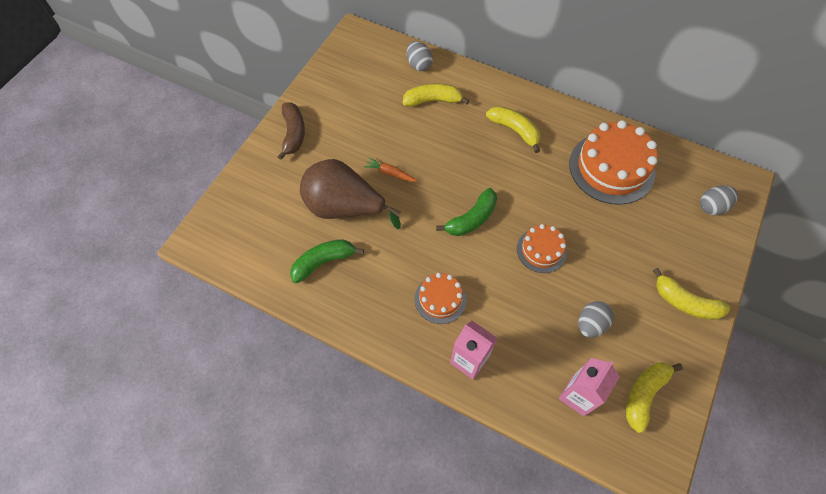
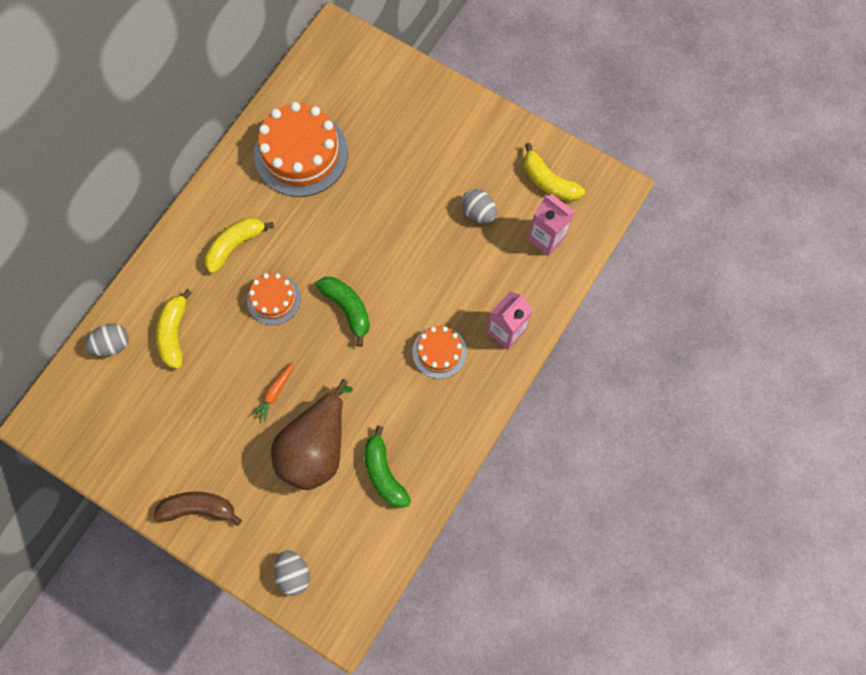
camera: 85 degrees left, 10 degrees up
orange cake [517,224,567,273] -> orange cake moved to [247,273,301,325]
yellow banana [653,268,730,320] -> none
grey egg [700,185,738,215] -> grey egg moved to [274,550,310,596]

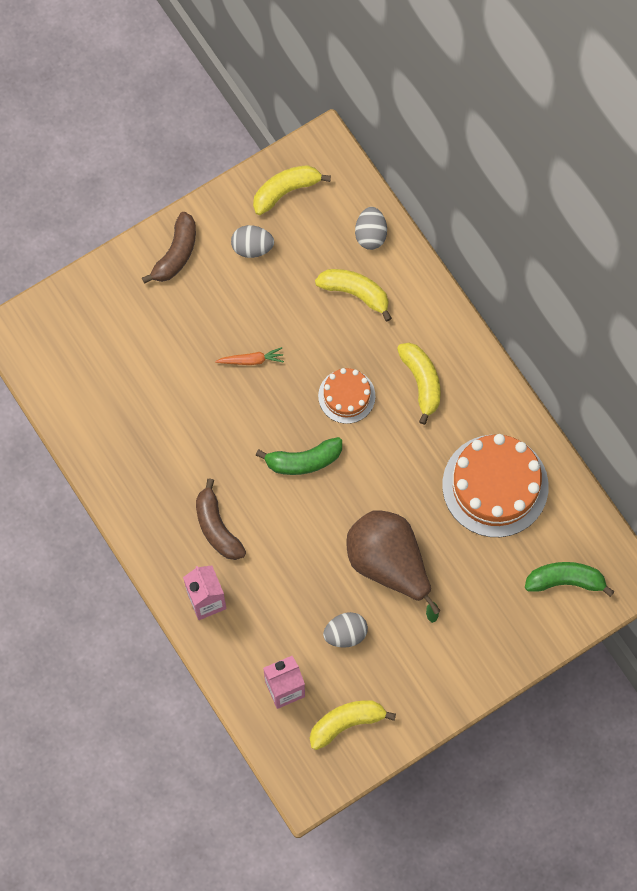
camera: 115 degrees right, 0 degrees up
orange carrot [252,362,293,422] -> orange carrot turned 120 degrees clockwise [215,347,284,365]
brown pear [271,379,353,490] -> brown pear moved to [346,510,440,623]
grey egg [274,550,310,596] -> grey egg moved to [231,225,274,258]
green banana [364,426,411,508] -> green banana moved to [525,562,615,597]
orange cake [412,326,467,379] -> brown banana [196,478,246,560]
none -> yellow banana [253,165,331,215]

